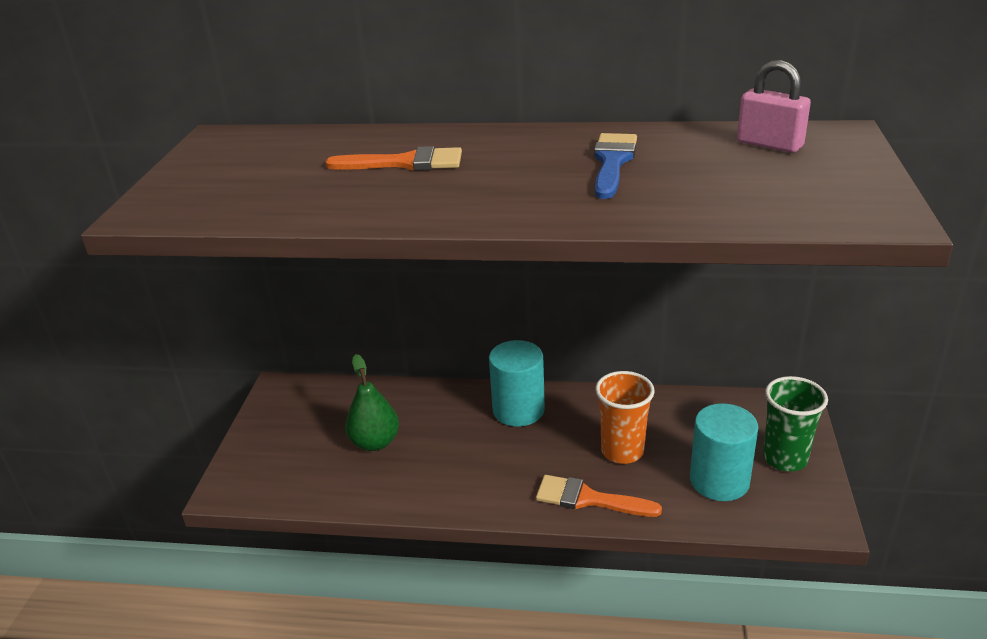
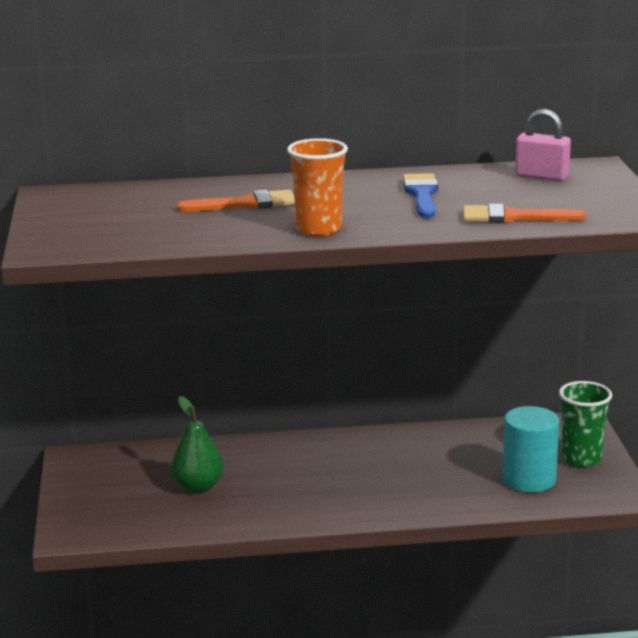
camera: 15 degrees left, 10 degrees down
turquoise cylinder [489,340,545,427] -> none
orange brush [536,475,662,517] -> orange brush moved to [463,204,586,223]
orange cup [595,371,655,464] -> orange cup moved to [287,138,348,236]

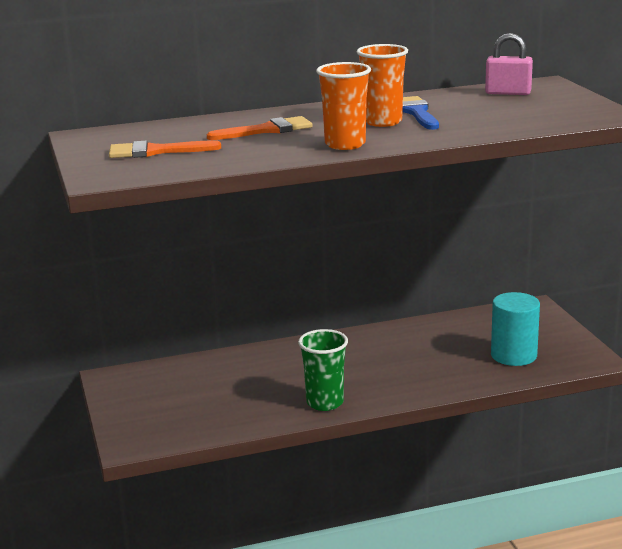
camera: 10 degrees left, 0 degrees up
green pear [171,396,224,493] -> none
orange brush [463,204,586,223] -> orange brush moved to [109,140,221,158]
green cup [559,381,612,468] -> green cup moved to [298,329,348,411]
none -> orange cup [357,44,408,127]

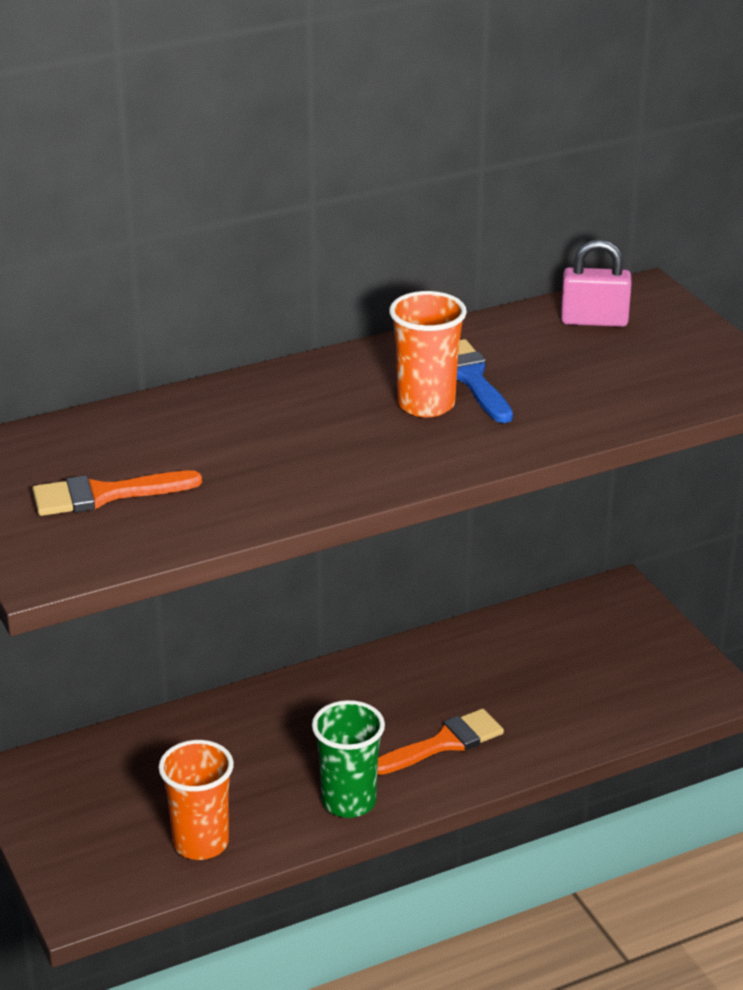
camera: 10 degrees left, 10 degrees up
orange brush [207,116,313,140] -> orange brush moved to [377,709,504,775]
orange cup [316,62,371,150] -> orange cup moved to [158,740,234,860]
turquoise cylinder [491,292,540,366] -> none

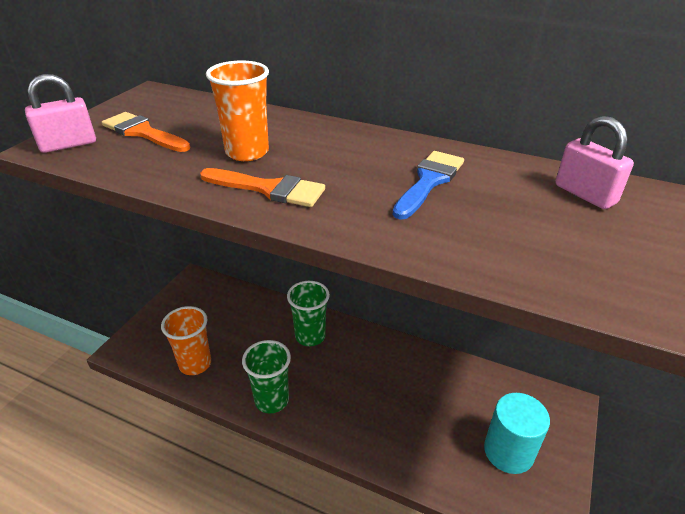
camera: 50 degrees right, 5 degrees up
orange brush [377,709,504,775] -> orange brush moved to [200,168,325,207]
orange cup [389,291,467,417] -> orange cup moved to [206,60,269,161]
none -> pink padlock [25,74,96,153]
none -> green cup [287,281,330,346]
none -> turquoise cylinder [484,393,550,474]

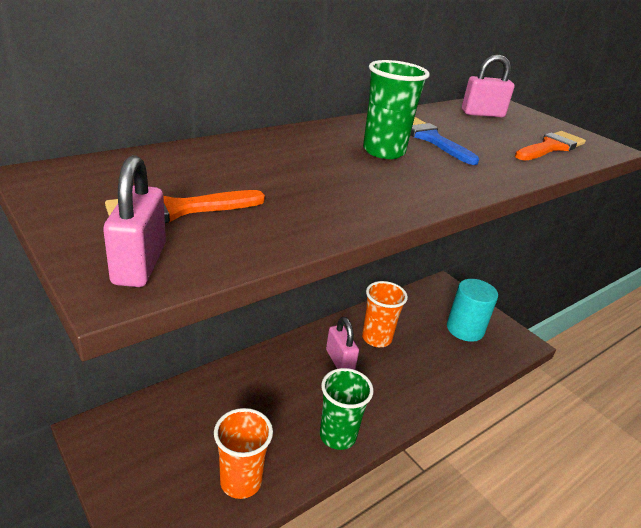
camera: 65 degrees left, 5 degrees down
orange brush [200,168,325,207] -> orange brush moved to [515,131,586,161]
orange cup [206,60,269,161] -> orange cup moved to [362,281,408,347]
green cup [287,281,330,346] -> green cup moved to [363,60,430,159]
none -> pink padlock [326,317,359,370]

